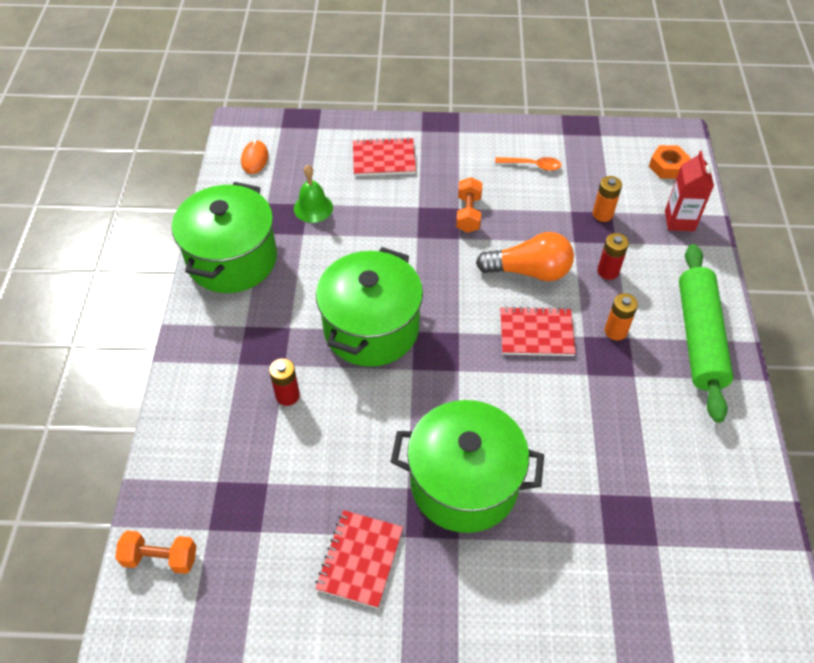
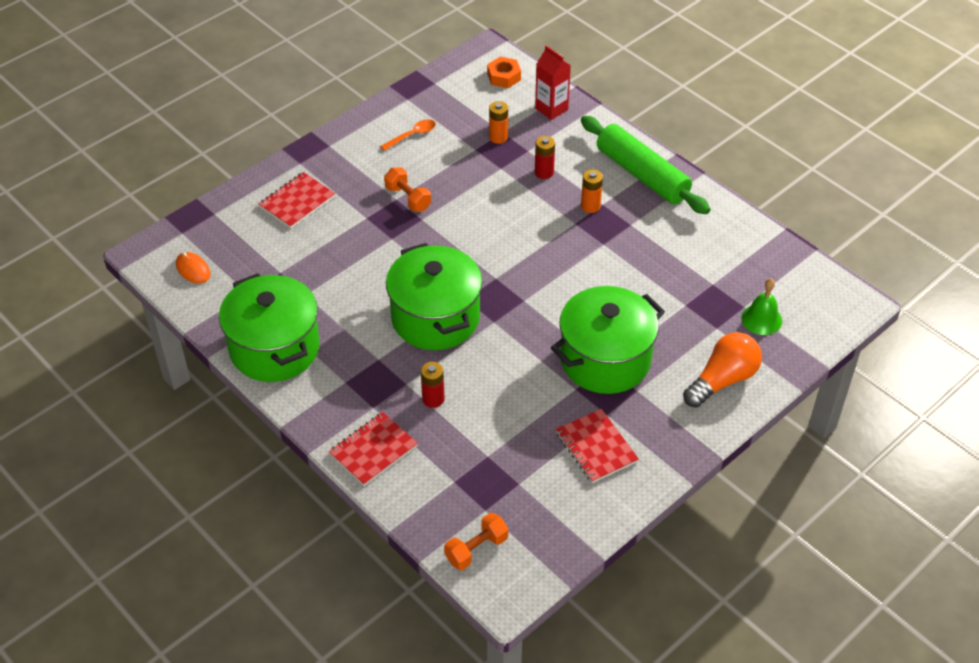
camera: 45 degrees left, 5 degrees down
green bell [294,165,333,223] -> green bell moved to [741,279,782,335]
orange light bulb [476,232,574,281] -> orange light bulb moved to [683,332,762,408]
red notebook [500,306,576,356] -> red notebook moved to [329,412,418,486]

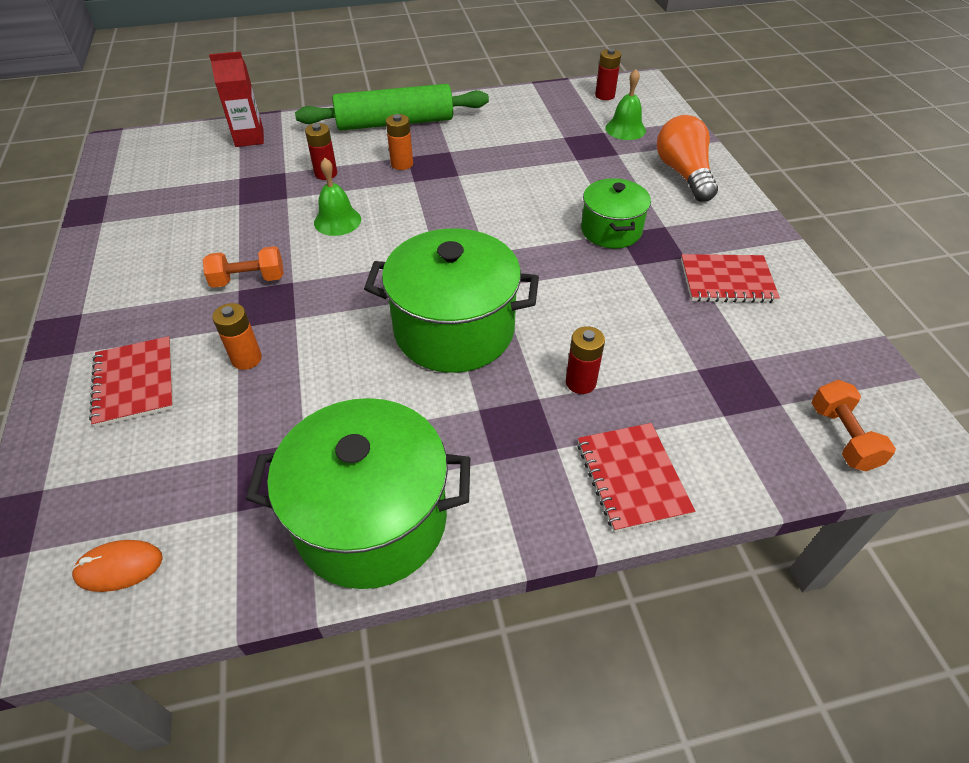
camera: 60 degrees left, 0 degrees up
orange spoon [380,119,436,151] -> none
orange nut [487,57,521,88] -> none
orange battery [489,101,508,144] -> orange battery moved to [212,303,262,370]
green pot [551,286,665,394] -> green pot [581,178,651,249], size x0.58
none -> green bell [314,158,361,236]
none -> red battery [595,48,621,100]

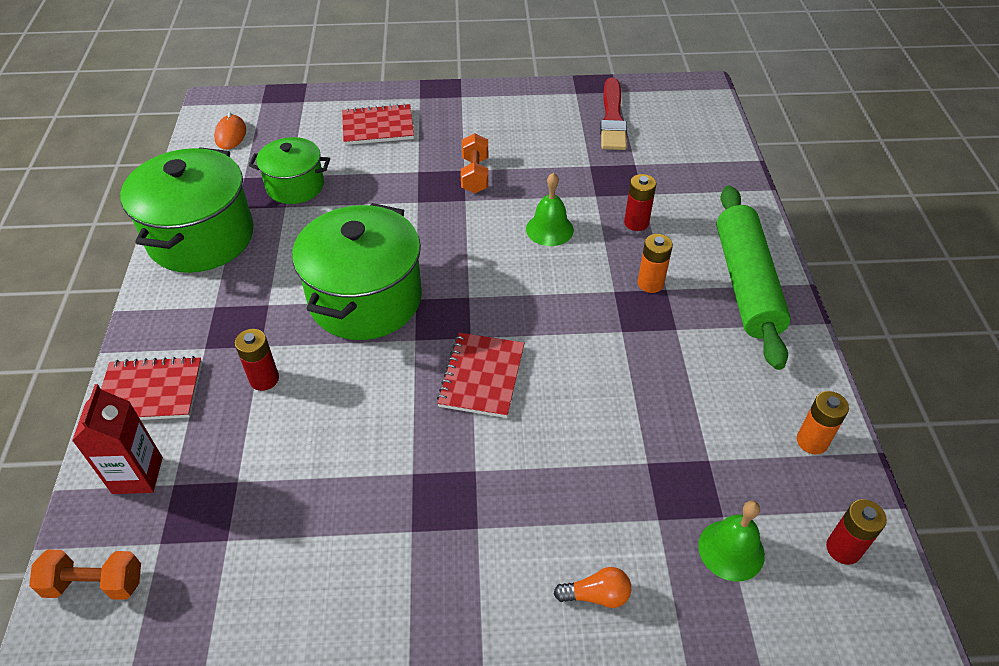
camera: 100 degrees right, 0 degrees up
red carton [209,51,264,147] -> red carton moved to [72,384,163,494]
orange battery [212,303,262,370] -> orange battery moved to [797,391,849,455]
green pot [581,178,651,249] -> green pot moved to [249,137,330,204]
orange light bulb [657,115,718,202] -> orange light bulb [554,567,631,608], size x0.49
red notebook [681,254,780,303] -> red notebook moved to [437,333,524,418]
none -> red brush [600,78,627,150]

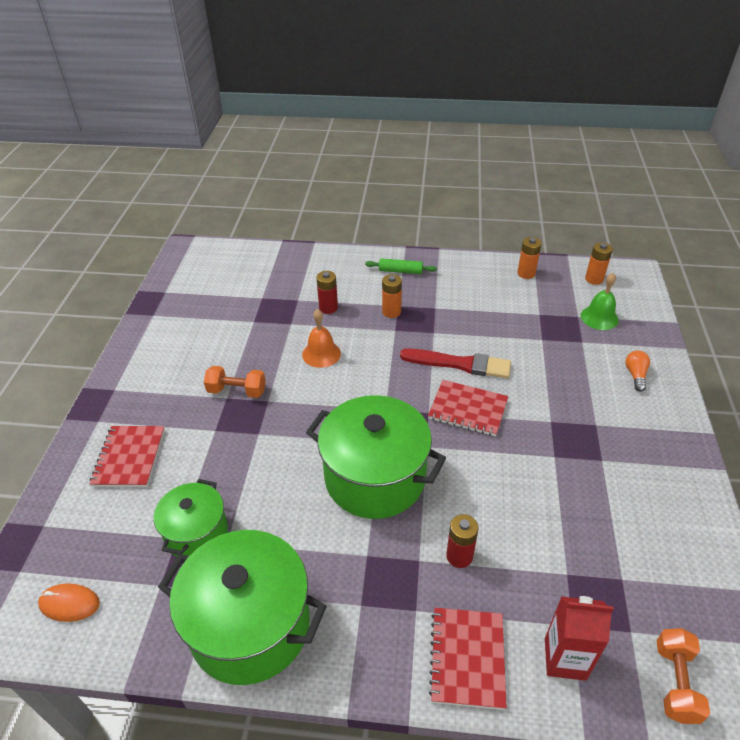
camera: 80 degrees left, 5 degrees down
green bell [526,172,574,246] -> orange bell [302,309,341,368]
red brush [600,78,627,150] -> red brush moved to [400,348,511,378]
green rolling pin [717,186,791,370] -> green rolling pin [365,258,437,274], size x0.44
red battery [826,499,887,565] -> orange battery [585,242,613,285]

